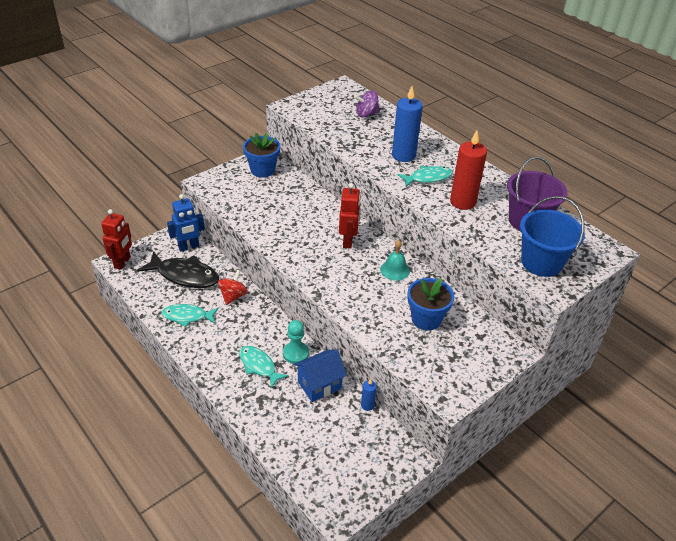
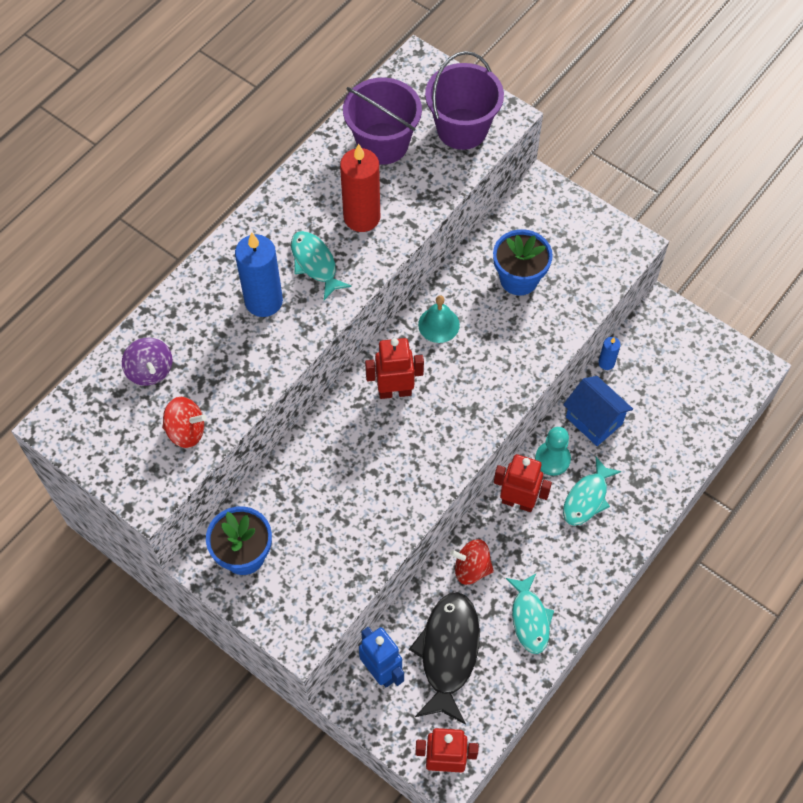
camera: 100 degrees left, 20 degrees up
blue bucket [520,196,585,277] -> purple bucket [425,51,504,150]
none -> red spinning top [162,397,206,448]
none -> red robot [494,454,552,512]

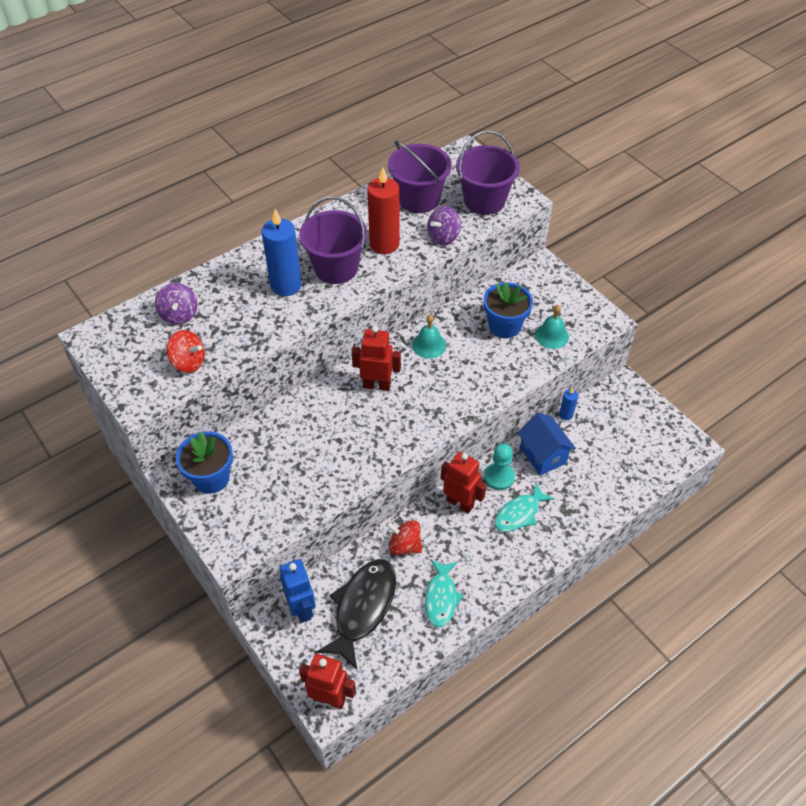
camera: 15 degrees right, 10 degrees down
turquoise fish [291,231,351,300] -> purple bucket [299,196,368,284]
none -> purple spinning top [427,206,461,245]
none -> turquoise bell [535,305,569,349]

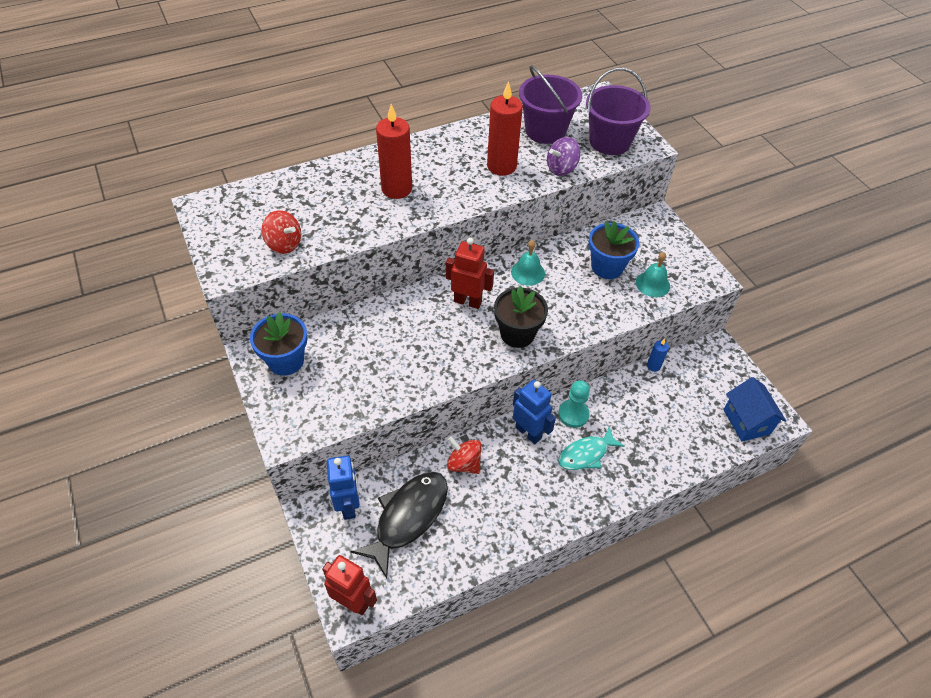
camera: 10 degrees right, 0 degrees up
purple spinning top [155,283,198,325] -> none
blue candle [262,209,302,296] -> red candle [376,104,412,199]
purple bucket [299,196,368,284] -> none
turquoise fish [425,559,464,627] -> none
red robot [441,452,487,514] -> blue robot [513,380,556,444]
blue house [517,412,576,475] -> blue house moved to [723,377,786,442]
none -> black flower pot [494,286,548,348]

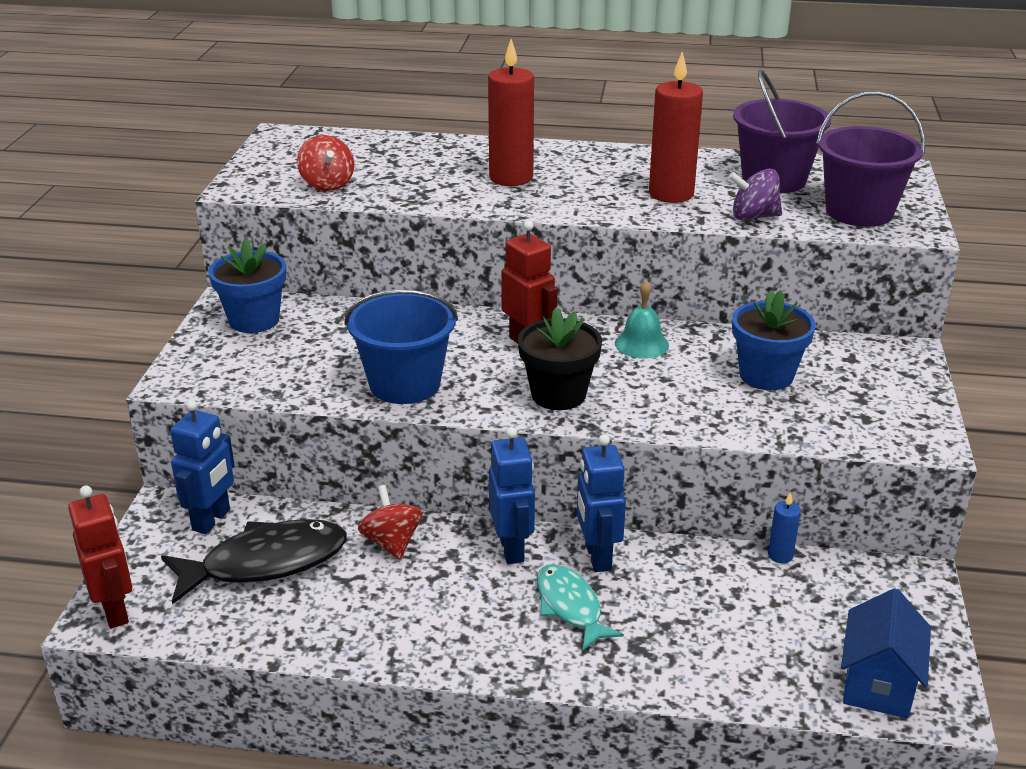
camera: 35 degrees right, 20 degrees down
turquoise pawn [558,380,590,428] -> blue robot [577,434,626,572]
turquoise fish [558,426,625,470] -> turquoise fish turned 60 degrees clockwise [537,564,624,651]
turquoise bell [636,252,670,297] -> none
none -> blue bucket [345,290,458,404]

